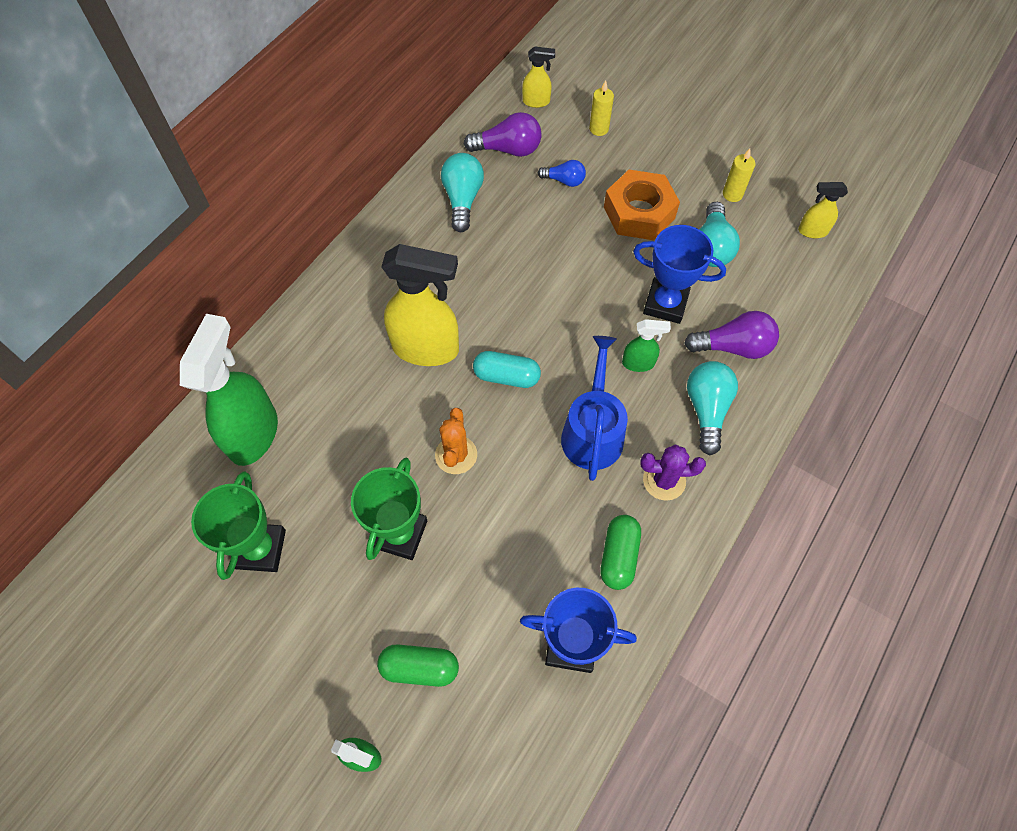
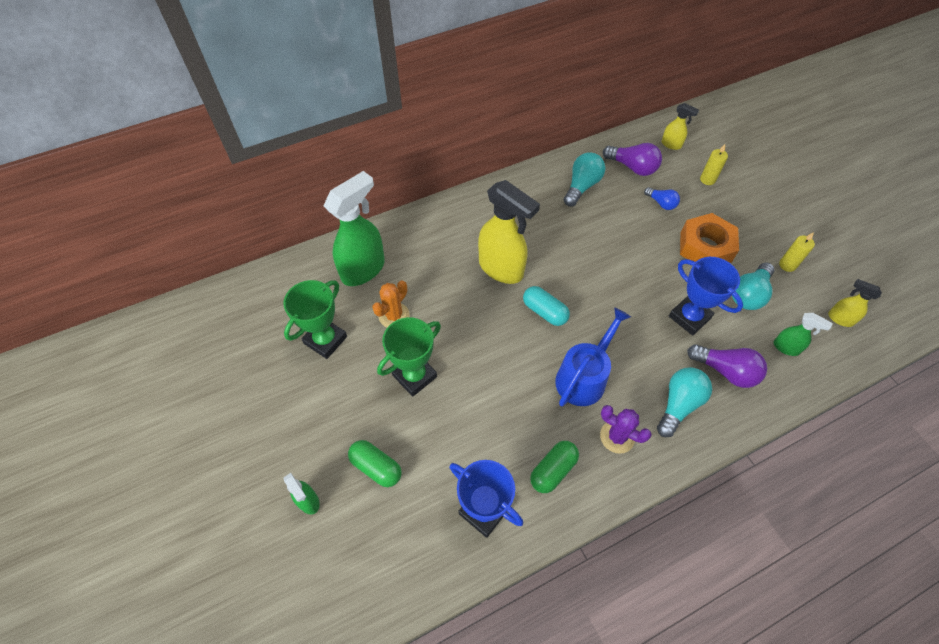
camera: 30 degrees right, 5 degrees down
orange cactus [435,408,477,474] -> orange cactus moved to [372,281,409,327]
green spray bottle [622,319,671,372] -> green spray bottle moved to [773,313,833,356]

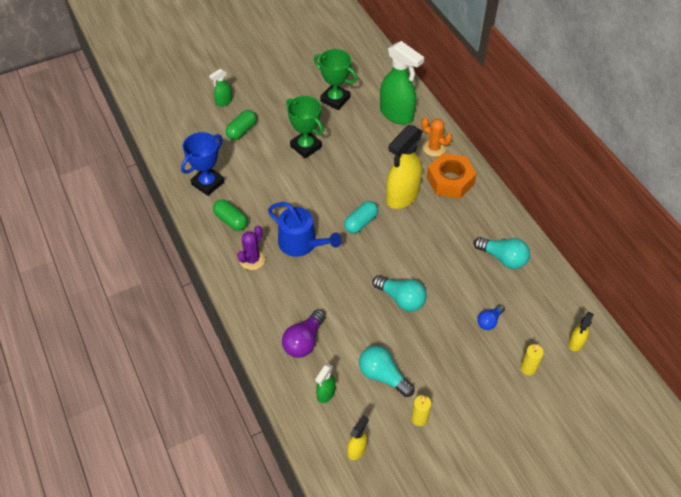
camera: 90 degrees right, 5 degrees down
orange cactus [372,281,409,327] -> orange cactus moved to [422,117,452,157]
purple light bulb [603,143,662,176] -> none
turquoise light bulb [657,367,712,437] -> turquoise light bulb moved to [372,275,427,312]
blue trophy [669,257,743,336] -> none
orange nut [680,213,739,263] -> orange nut moved to [427,153,477,198]

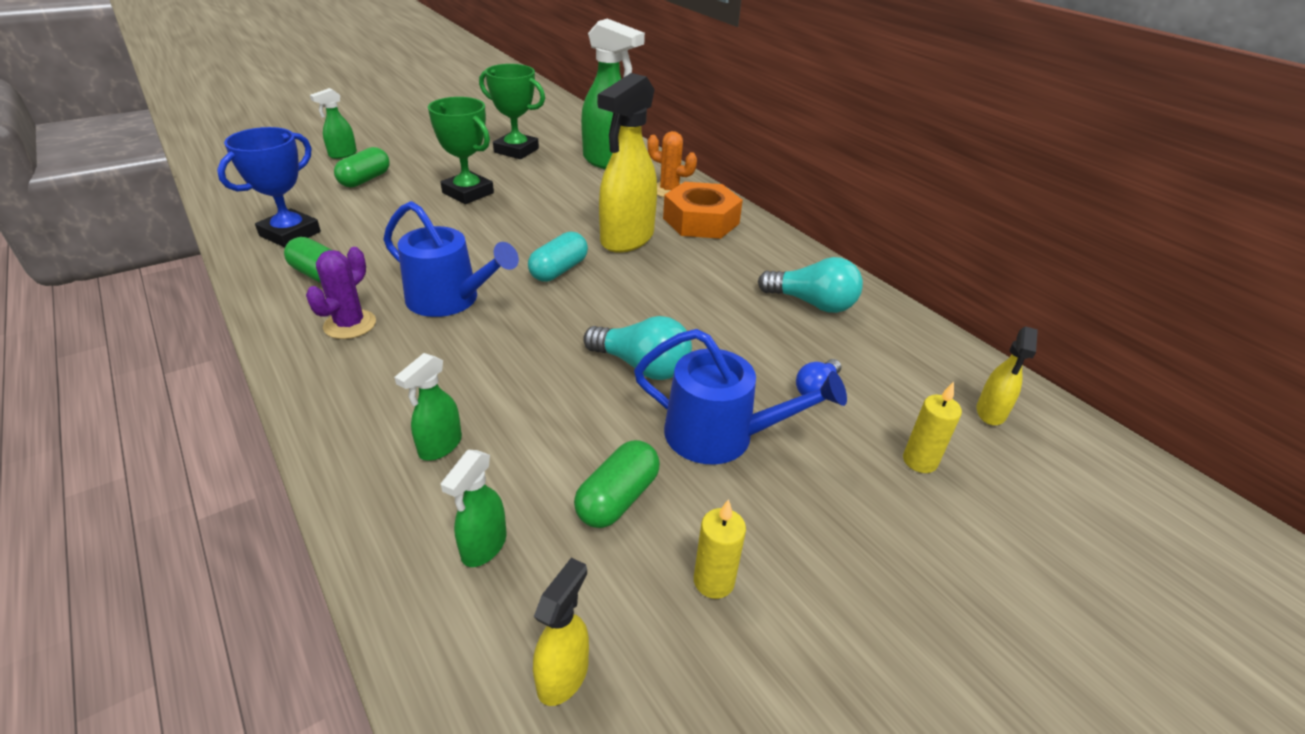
camera: 10 degrees left, 15 degrees down
purple light bulb [282,309,326,358] -> green spray bottle [394,353,462,461]
turquoise light bulb [359,346,414,397] -> green capsule [574,440,660,528]
none -> blue watering can [634,329,847,464]

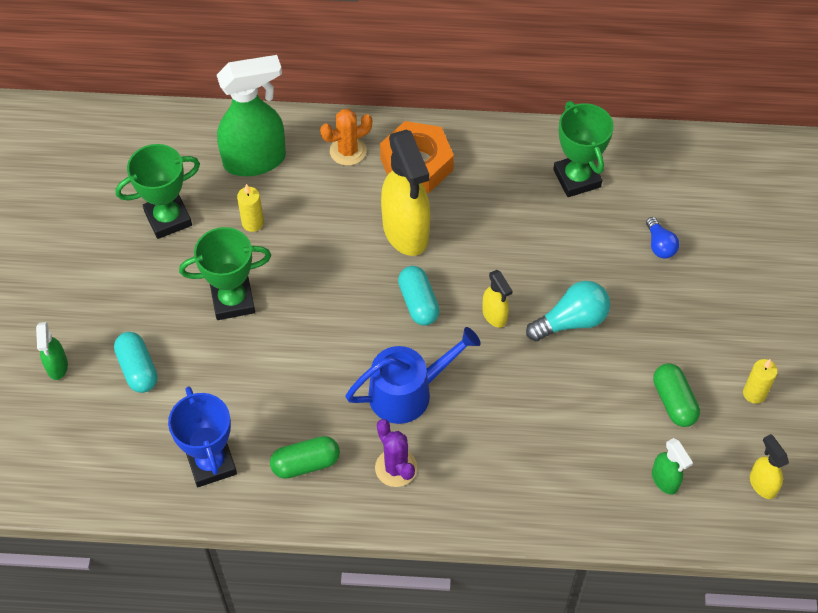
camera: 50 degrees left, 20 degrees up
green capsule [334,147,390,188] -> turquoise capsule [114,332,157,393]
green spray bottle [394,353,462,461] -> none
blue watering can [634,329,847,464] -> none
turquoise light bulb [758,257,863,313] -> green trophy [553,101,614,197]
yellow candle [903,382,962,473] -> yellow candle moved to [237,184,264,232]
yellow spray bottle [976,326,1038,425] -> yellow spray bottle moved to [482,270,512,328]

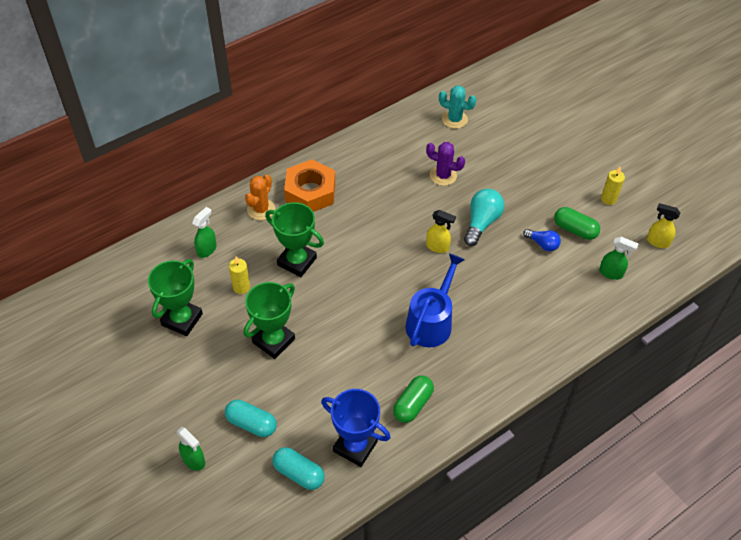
camera: 40 degrees left, 5 degrees down
green spray bottle [217,55,286,176] -> green spray bottle [192,207,217,258], size x0.48
purple cactus [375,419,417,487] -> purple cactus moved to [426,142,465,186]
yellow spray bottle [381,130,430,256] -> none
turquoise capsule [398,266,440,326] -> turquoise capsule moved to [272,447,325,490]
green trophy [553,101,614,197] -> green trophy moved to [265,202,324,277]
blue light bulb [646,217,679,259] -> blue light bulb moved to [523,229,561,251]
none -> turquoise cactus [439,86,477,129]

